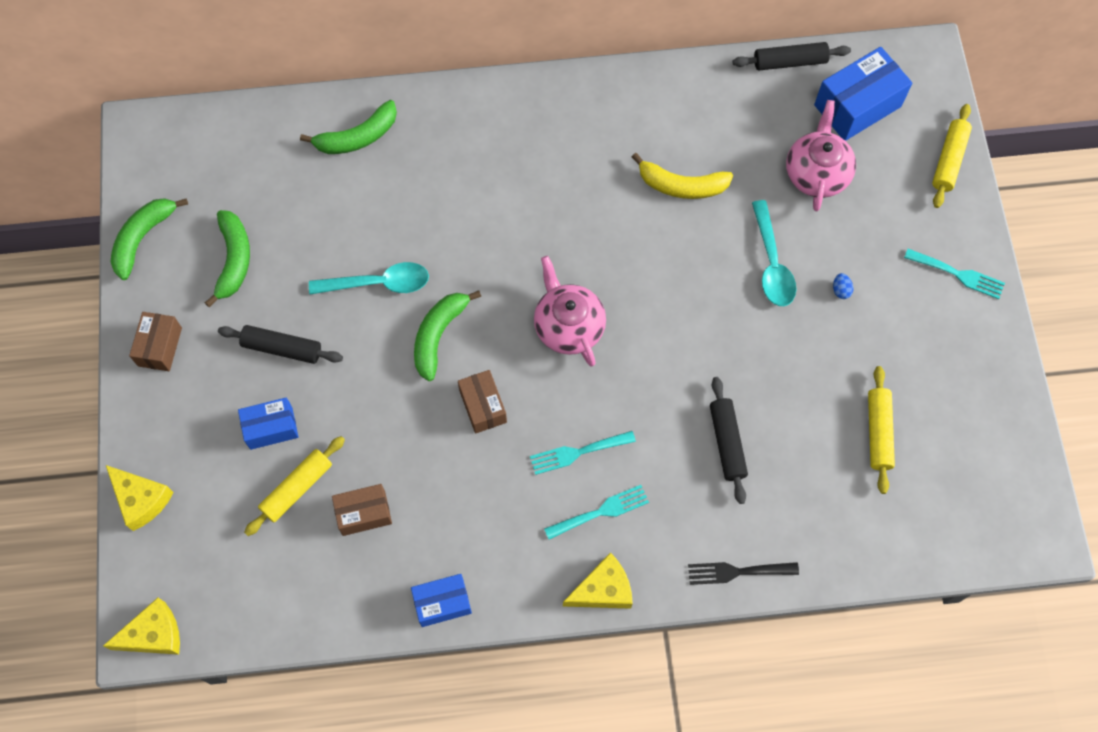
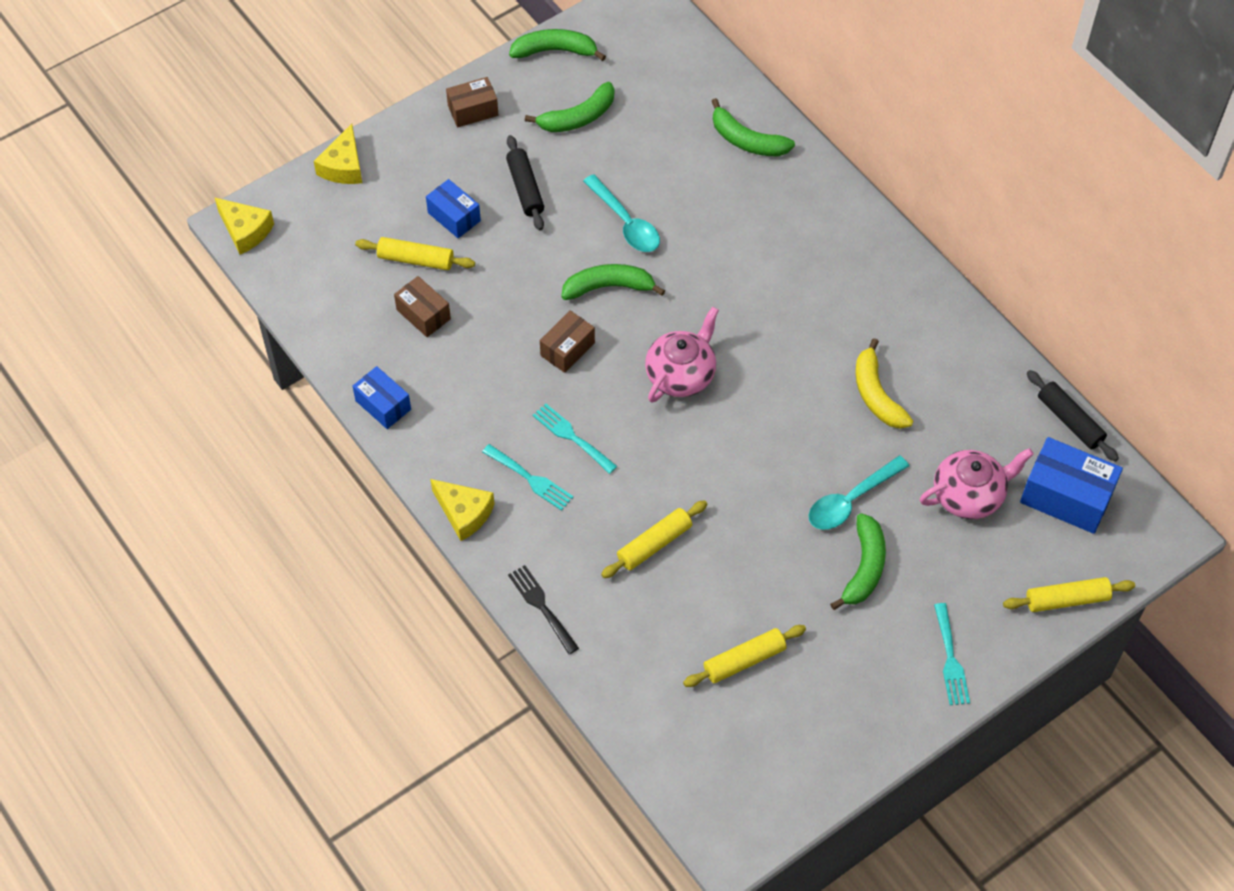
camera: 60 degrees right, 10 degrees down
black rolling pin [710,377,748,504] -> yellow rolling pin [601,500,707,578]
blue egg [833,273,853,299] -> green banana [830,513,886,610]

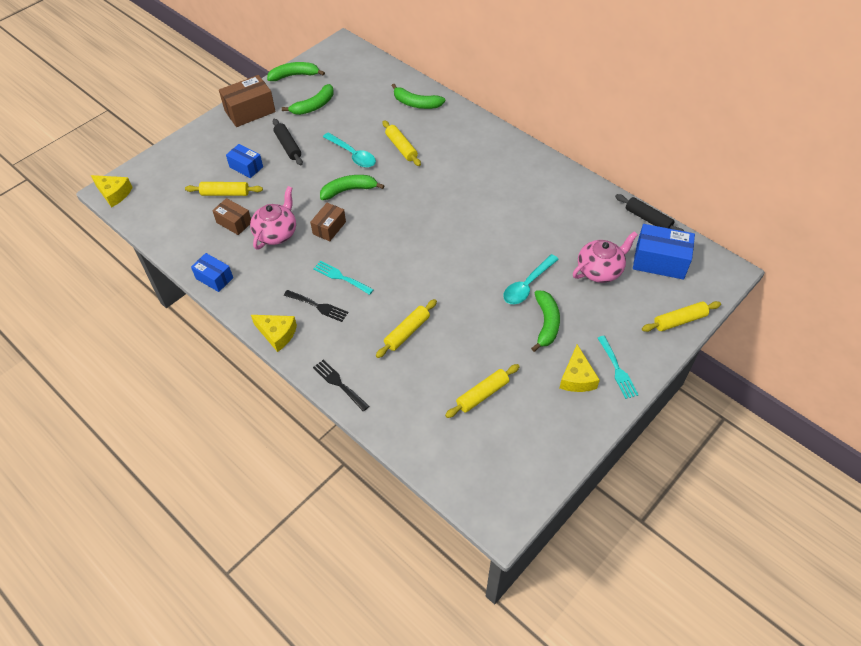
camera: 10 degrees left, 5 degrees down
yellow cheese [314,124,362,184] -> yellow cheese moved to [560,344,600,392]
brown box [446,77,498,128] -> brown box [219,75,276,127], size x1.62
turquoise fork [482,444,573,511] -> black fork [284,290,348,322]
pink teapot [645,307,719,403] -> pink teapot moved to [250,186,296,249]
yellow banana [855,338,913,429] -> none
none -> yellow rolling pin [382,120,421,166]

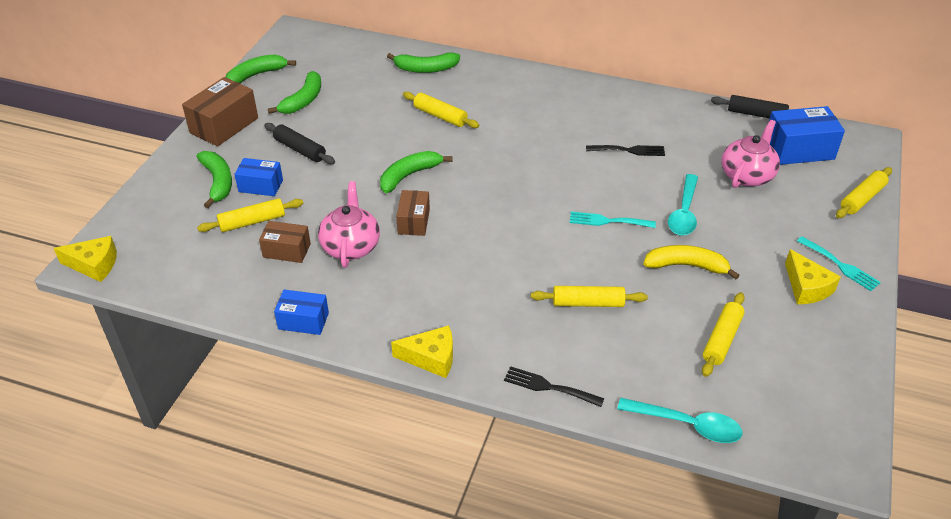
camera: 25 degrees left, 10 degrees down
black fork [284,290,348,322] -> black fork moved to [586,145,665,156]
turquoise fork [313,261,374,295] -> turquoise fork moved to [570,212,656,228]
turquoise spoon [323,132,376,168] -> turquoise spoon moved to [617,398,743,443]
yellow rolling pin [376,299,437,358] -> yellow rolling pin turned 75 degrees clockwise [531,286,648,307]
green banana [531,290,560,352] -> green banana moved to [197,151,232,208]
none -> yellow banana [643,245,740,280]

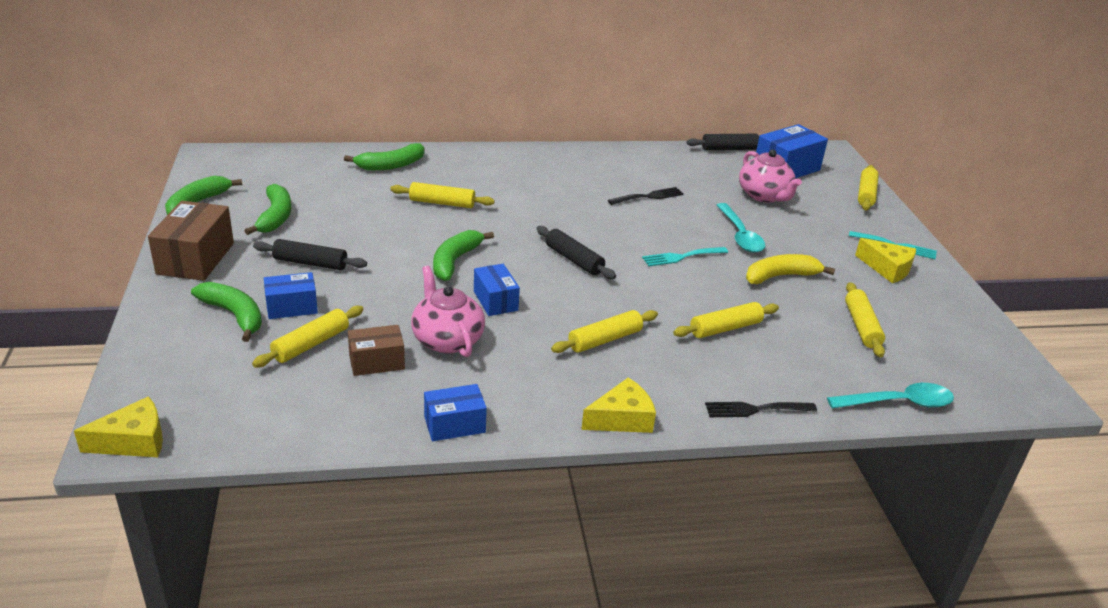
camera: 30 degrees left, 10 degrees down
brown box [396,190,430,236] -> blue box [474,264,520,316]
pink teapot [721,120,780,188] -> pink teapot turned 150 degrees clockwise [739,150,802,203]
none -> black rolling pin [536,226,616,279]
none -> yellow rolling pin [551,310,658,353]

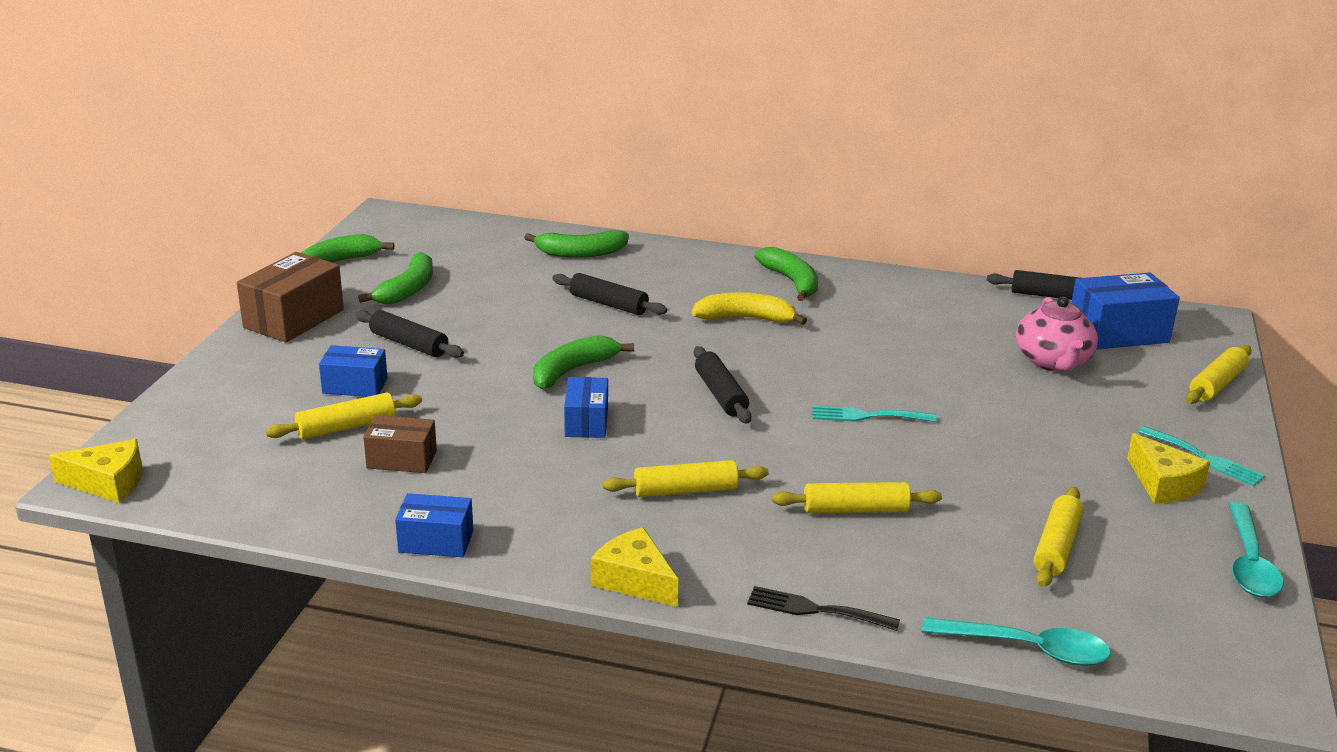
camera: 25 degrees right, 5 degrees down
green banana [191,282,262,342] -> green banana moved to [755,247,818,301]
yellow rolling pin [390,182,495,208] -> black rolling pin [552,273,667,315]
pink teapot [411,266,485,357] -> none
yellow cheese [581,377,656,433] -> yellow cheese turned 135 degrees counterclockwise [591,527,678,607]
black fork [608,187,684,205] -> none
turquoise spoon [717,203,765,253] -> turquoise spoon moved to [1228,502,1284,597]
yellow banana [746,254,835,284] -> yellow banana moved to [692,292,807,325]

